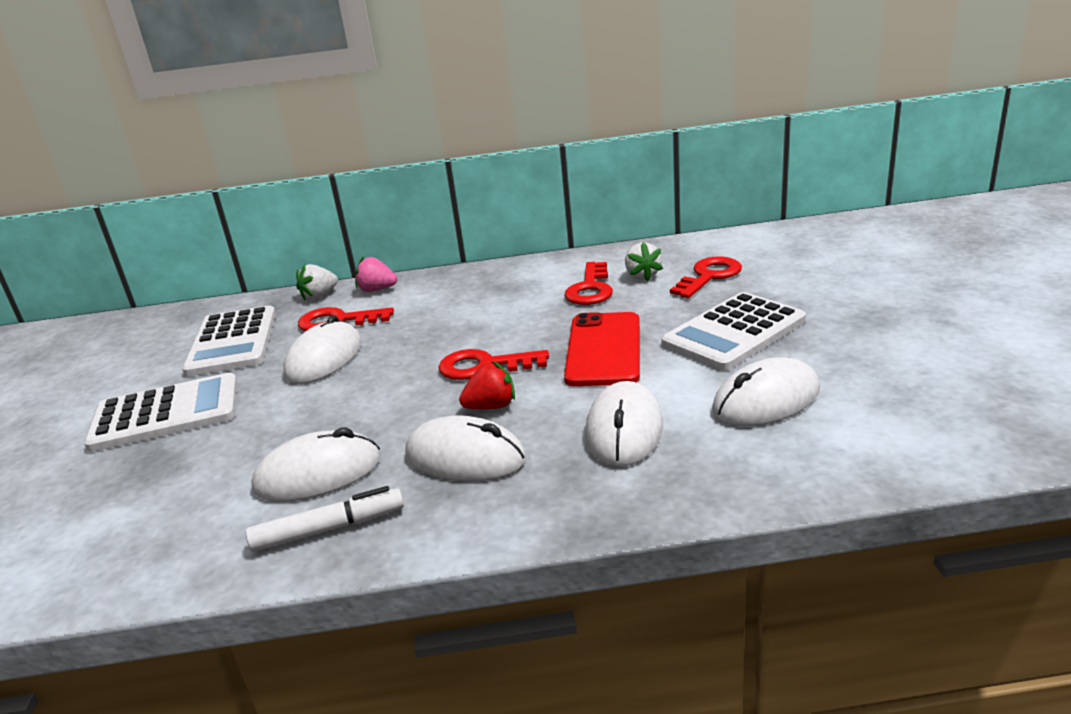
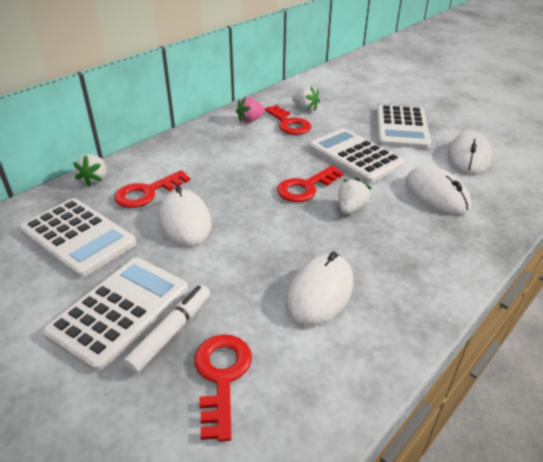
camera: 45 degrees left, 10 degrees up
white marker [246,486,404,552] -> white marker moved to [123,285,210,374]
pink strawberry [355,256,397,292] -> pink strawberry moved to [236,97,265,123]
white mouse [405,415,526,481] -> none
red strawberry [459,361,515,409] -> white strawberry [338,178,371,215]
red phone [564,312,640,386] -> white calculator [309,128,405,183]
red key [670,256,742,298] -> red key moved to [194,334,252,442]

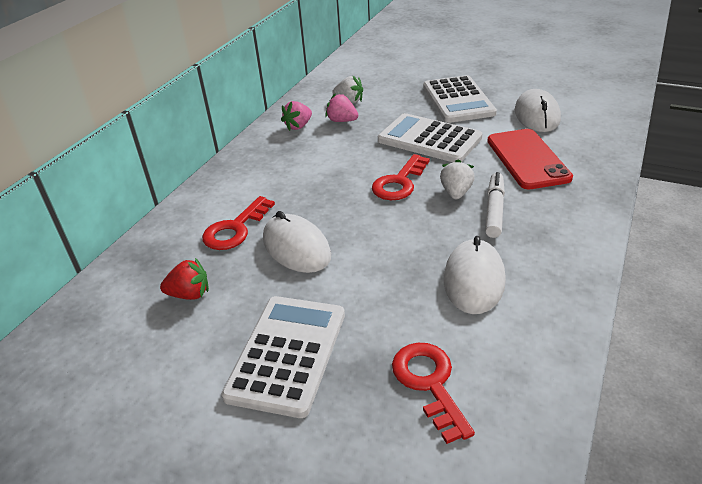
camera: 15 degrees left, 0 degrees up
white calculator [19,198,136,278] -> red strawberry [160,258,209,300]
white strawberry [73,154,106,187] -> none
white marker [123,285,210,374] -> white marker moved to [485,172,505,238]
red key [265,105,311,135] -> pink strawberry [325,93,358,122]
white mouse [405,166,472,215] -> red phone [487,129,573,189]

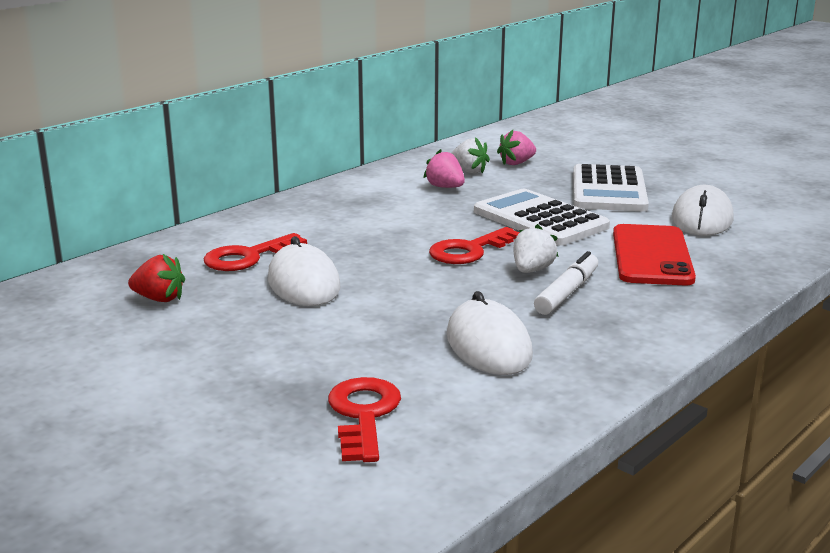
camera: 15 degrees right, 15 degrees down
white calculator [221,296,345,418] -> none
pink strawberry [281,101,312,131] -> pink strawberry moved to [497,130,536,165]
white mouse [444,236,506,314] -> white mouse turned 45 degrees counterclockwise [447,291,533,375]

